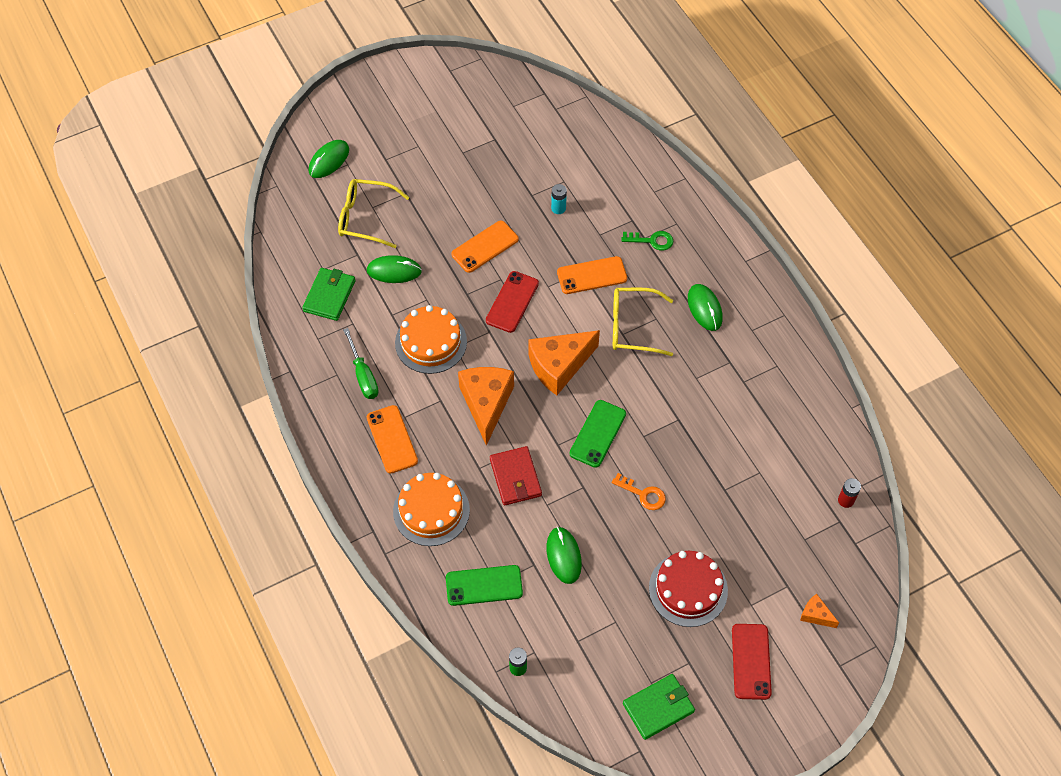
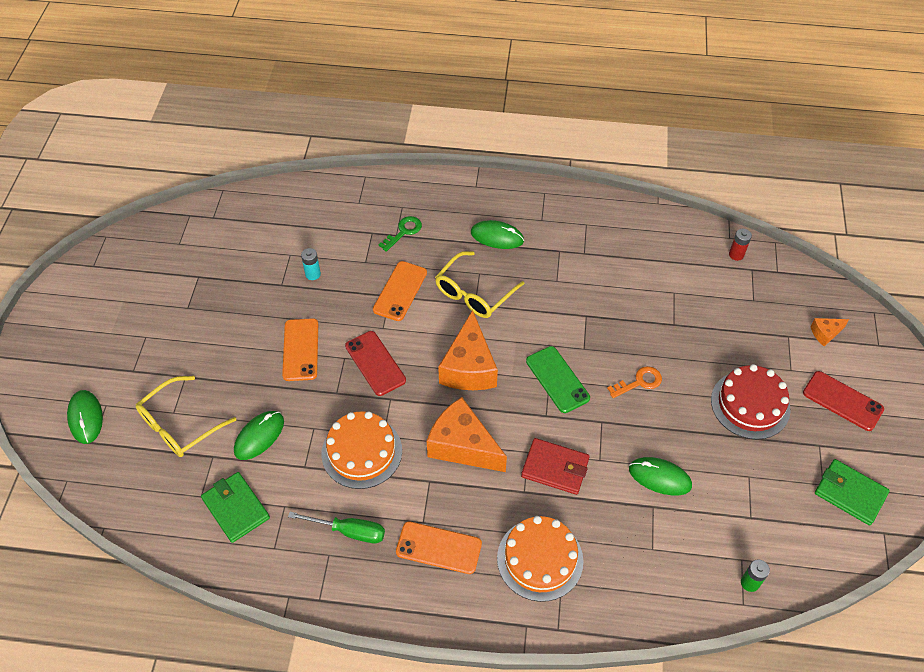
camera: 55 degrees left, 5 degrees down
green phone [446,565,523,606] -> none
green wallet [623,674,695,740] -> green wallet turned 60 degrees counterclockwise [815,459,890,525]

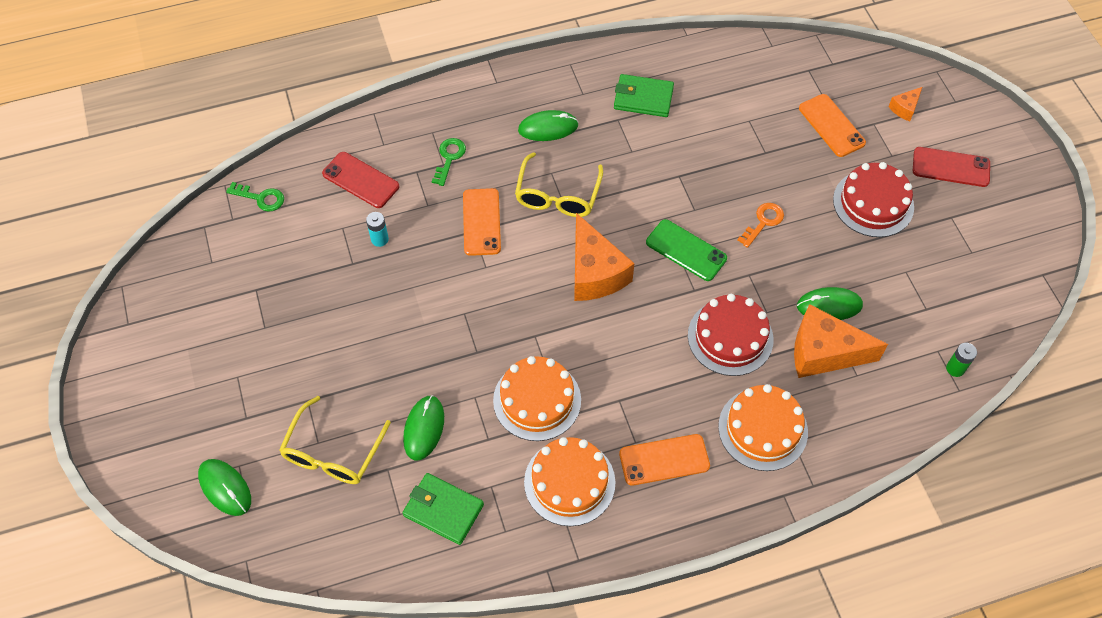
camera: 25 degrees left, 5 degrees up
orange phone [282,318,318,381] -> orange phone moved to [799,94,866,157]
green screwdriver [288,512,385,543] -> orange cake [524,437,616,526]
red phone [345,331,406,396] -> red phone moved to [322,152,399,208]
orange cheese [427,397,507,472] -> orange cheese moved to [794,304,888,378]
red wallet [521,438,590,495] -> red cake [688,294,774,376]
red battery [729,229,752,261] -> none
green wallet [815,459,890,525] -> green wallet moved to [614,74,674,117]
none -> green key [226,182,284,212]

